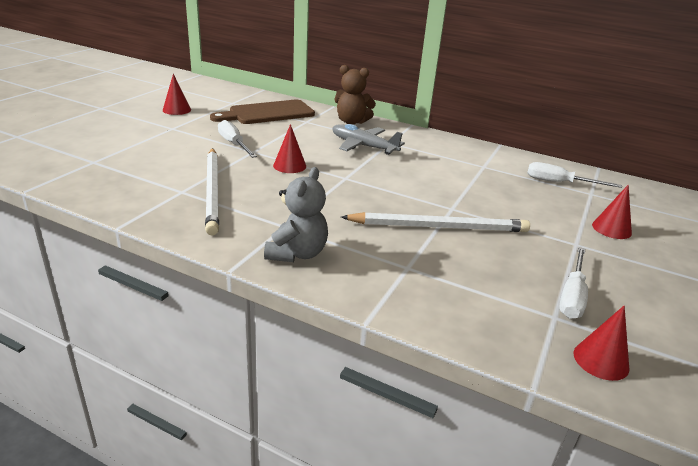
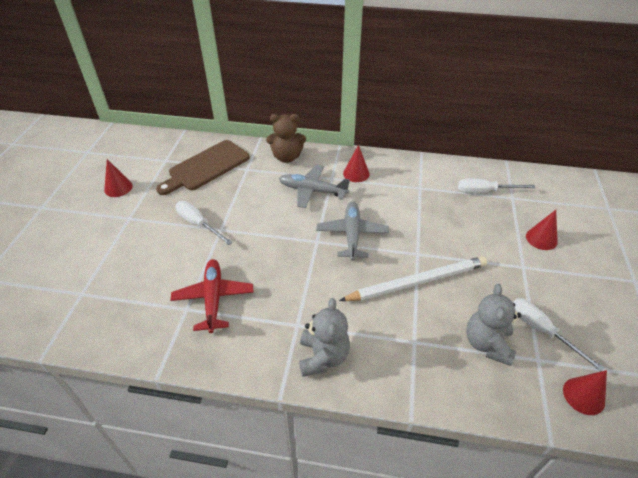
camera: 15 degrees left, 15 degrees up
white pencil [205,148,219,235] -> red plane [170,259,253,333]
red cone [273,124,306,173] -> red cone moved to [343,145,370,182]
white screwdriver [559,247,588,319] -> white screwdriver turned 135 degrees clockwise [513,298,605,372]
none -> grey plane [316,201,389,261]
none -> grey teddy bear [466,284,522,366]

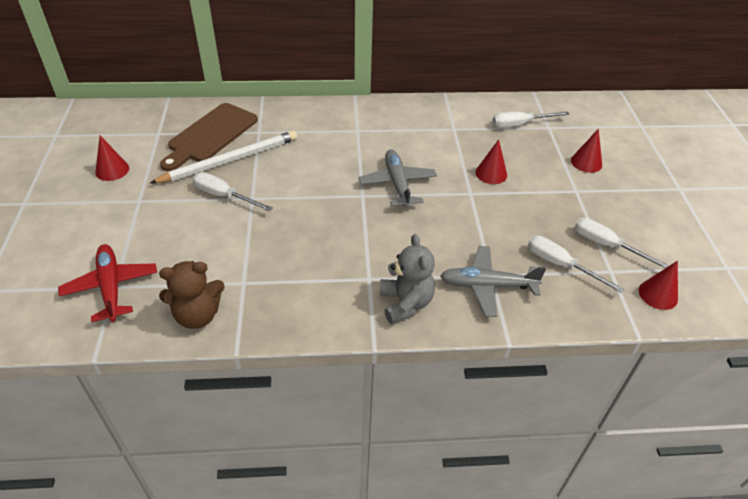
camera: 15 degrees left, 0 degrees up
red plane [170,259,253,333] -> red plane moved to [58,244,157,322]
brown teddy bear [266,114,306,163] -> brown teddy bear moved to [159,261,225,329]
grey plane [279,165,350,208] -> grey plane moved to [440,246,546,317]
white pencil [339,256,487,301] -> white pencil moved to [150,131,297,183]
red cone [343,145,370,182] -> red cone moved to [475,139,507,184]
grey teddy bear [466,284,522,366] -> white screwdriver [528,236,624,293]

